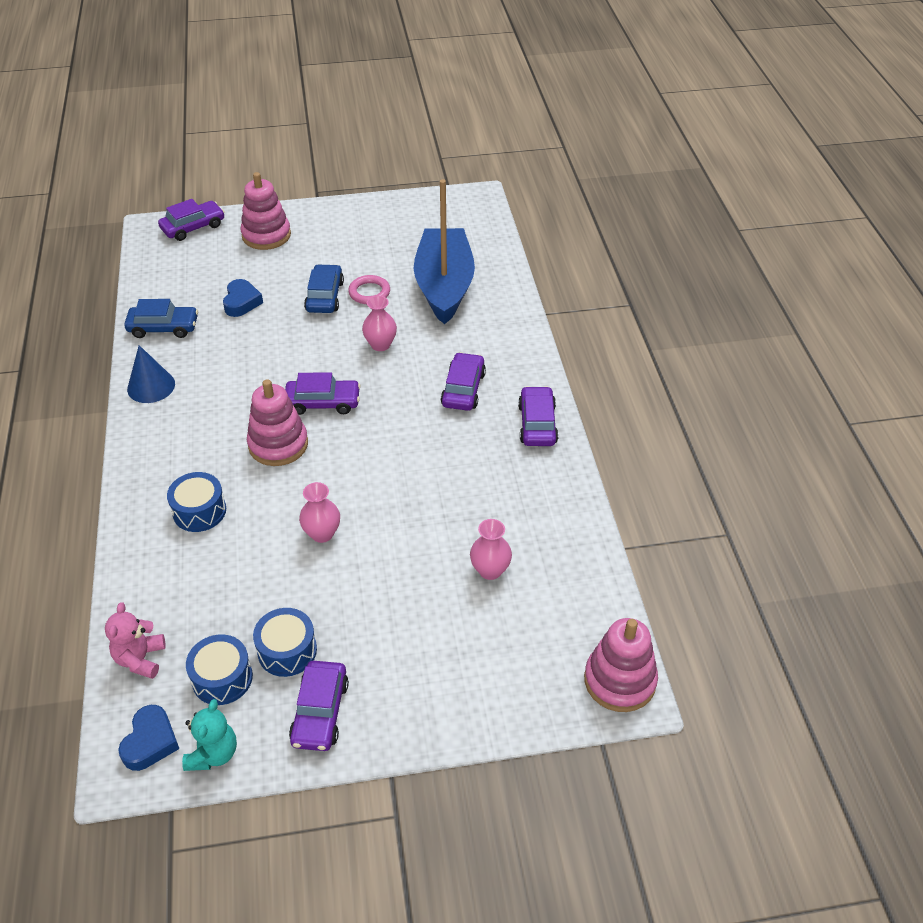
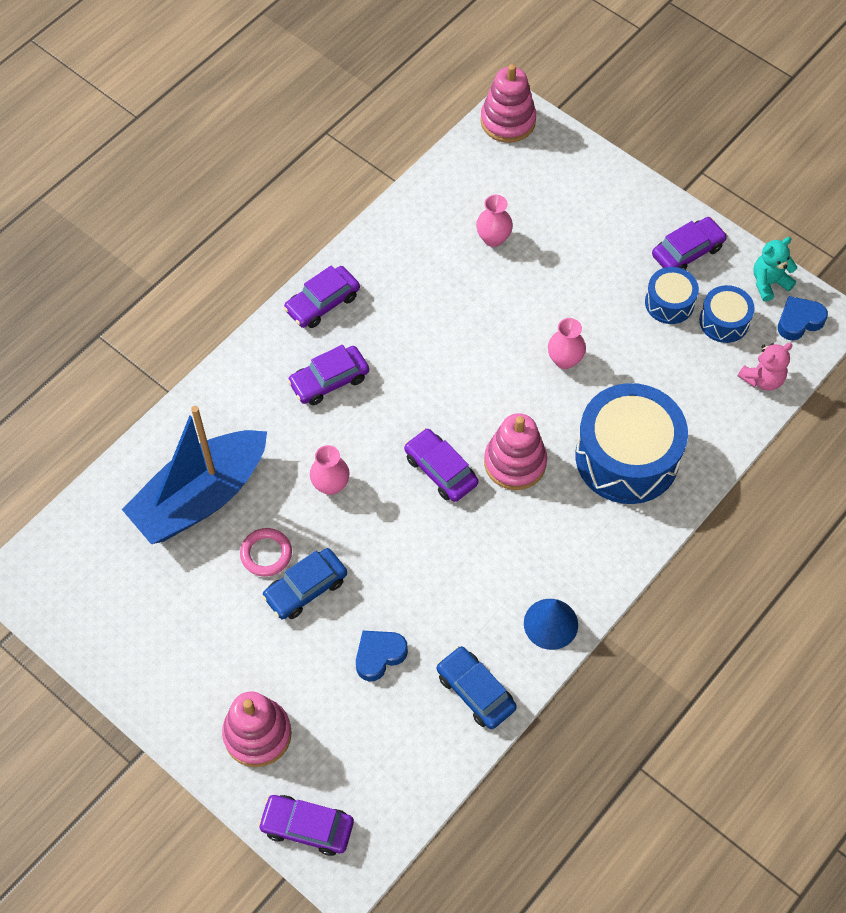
camera: 130 degrees left, 15 degrees up
blue drum [167,472,226,532] -> blue drum [575,383,688,504], size x1.99

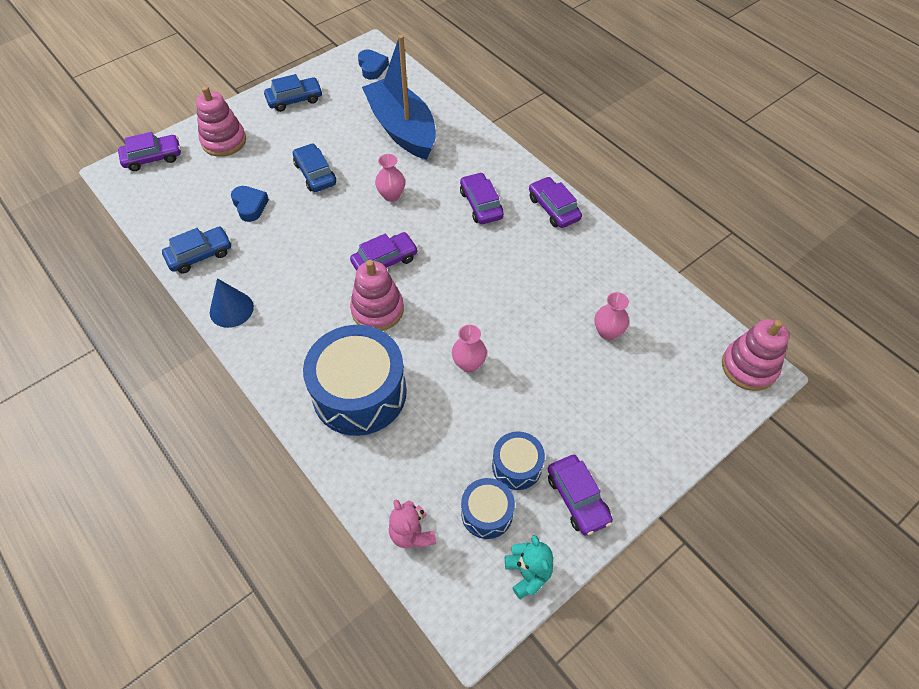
camera: 100 degrees right, 5 degrees down
pink ring [240,528,292,577] -> none
purple car [258,795,354,856] -> purple car turned 45 degrees clockwise [118,132,181,171]
blue heart [778,296,828,340] -> blue heart moved to [358,49,389,80]
none -> blue car [264,74,322,112]

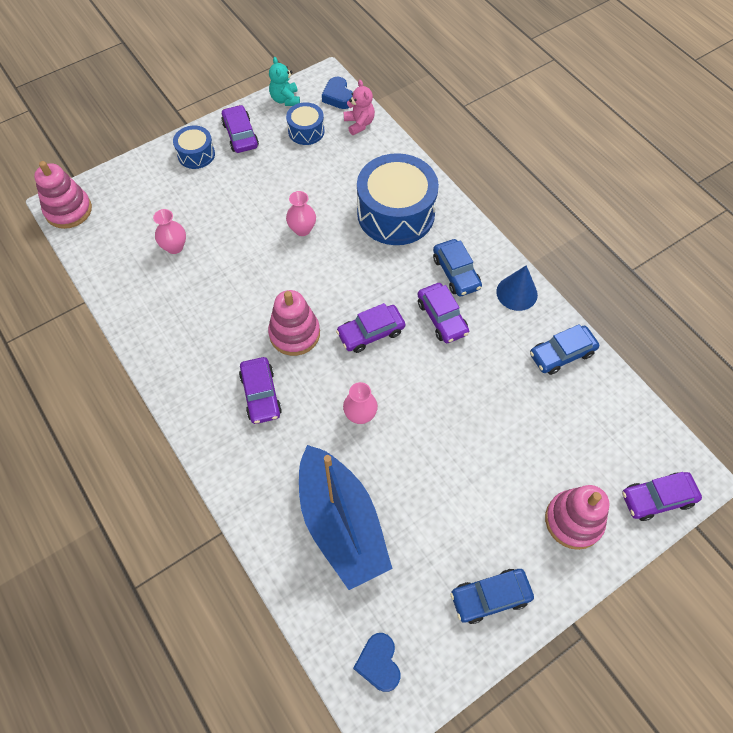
camera: 175 degrees left, 5 degrees up
blue heart [231,186,269,222] -> blue heart moved to [322,77,353,109]
blue car [293,143,336,192] -> blue car moved to [433,239,482,296]
pink stacking toy [350,260,404,331] -> pink stacking toy moved to [268,290,320,356]
blue drum [492,431,545,490] -> blue drum moved to [173,126,215,169]
purple car [529,177,582,228] -> purple car moved to [418,283,469,343]

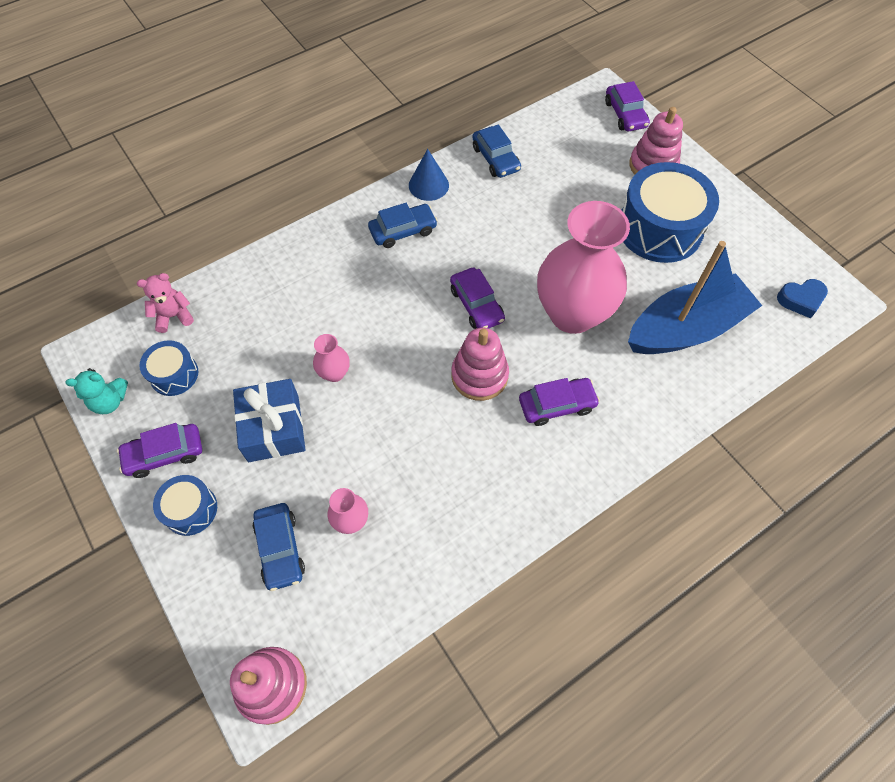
camera: 90 degrees left, 0 degrees up
blue heart [322,77,353,109] -> none
pink vase [343,382,378,424] -> pink vase [537,201,630,334], size x2.45
blue drum [357,153,439,245] -> blue drum moved to [622,162,719,263]
purple car [418,283,469,343] -> none
blue car [450,569,534,624] -> blue car moved to [253,503,305,591]
none -> blue gift [233,379,306,462]

